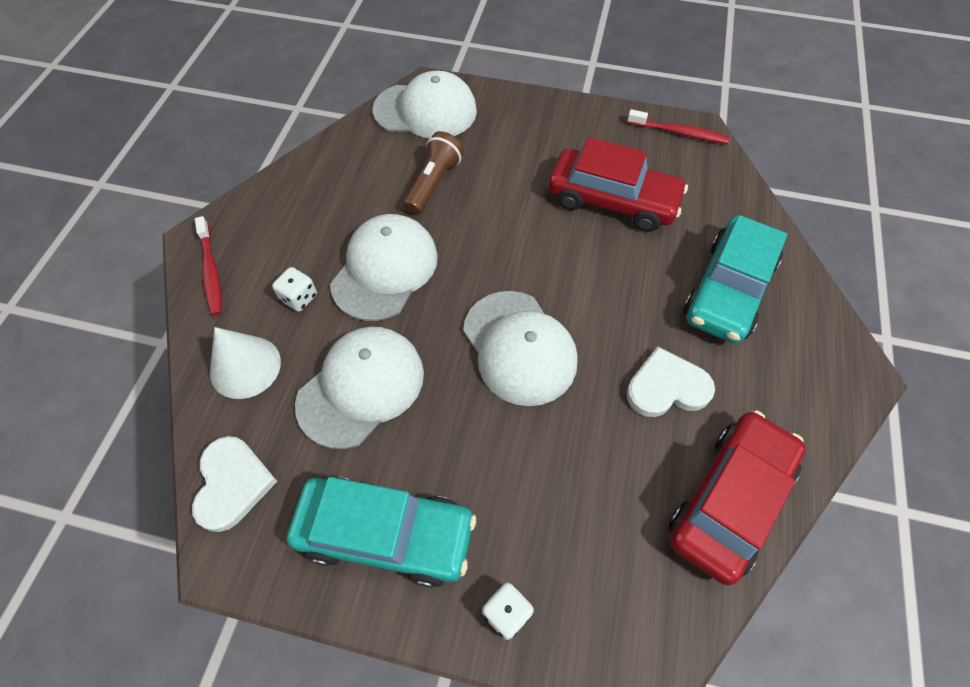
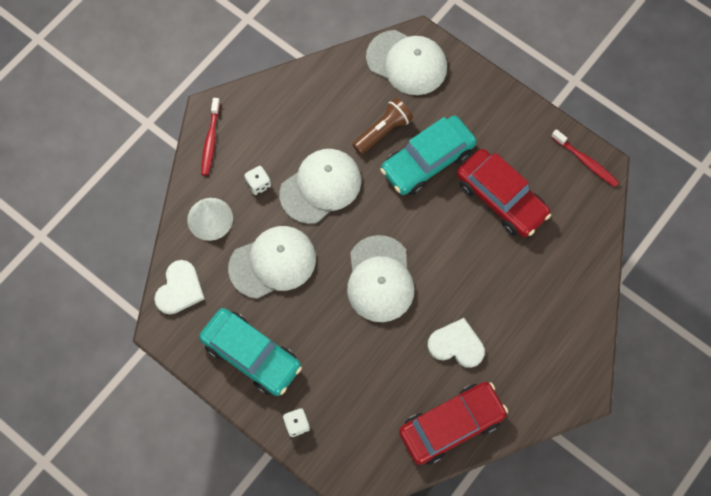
camera: 25 degrees right, 10 degrees up
turquoise car [683,215,787,343] -> turquoise car moved to [380,116,477,195]

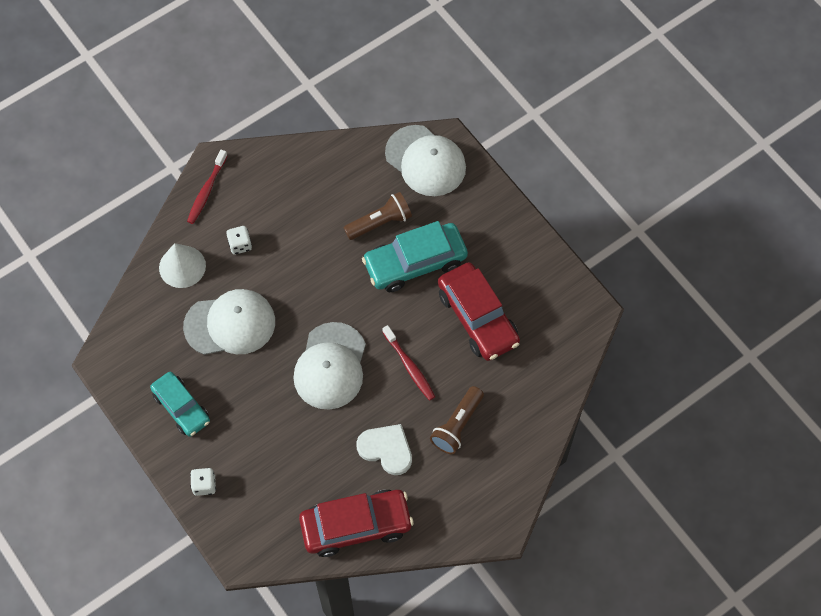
camera: 15 degrees right, 5 degrees down
white heart [154,260,205,314] -> none
turquoise car [199,308,302,396] -> turquoise car [150,372,210,437], size x0.66
white cap [280,149,361,224] -> none
red toothbrush [551,129,619,187] -> red toothbrush moved to [383,325,435,401]
none -> brown flashlight [430,386,484,454]

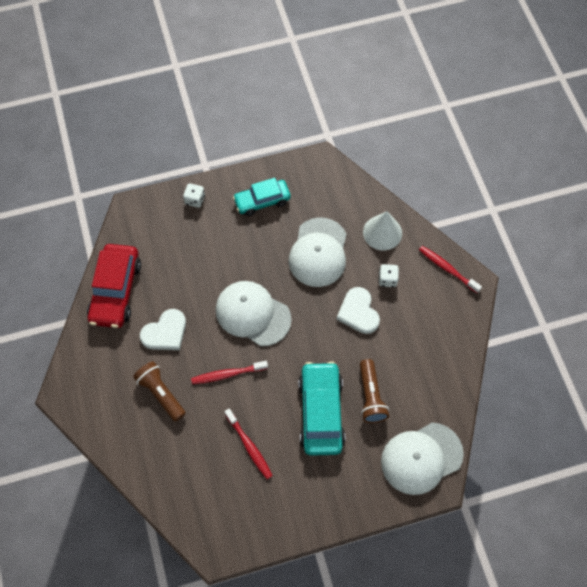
camera: 110 degrees right, 0 degrees up
red car [438,262,520,361] -> red toothbrush [225,409,273,479]
none -> white heart [336,287,380,334]

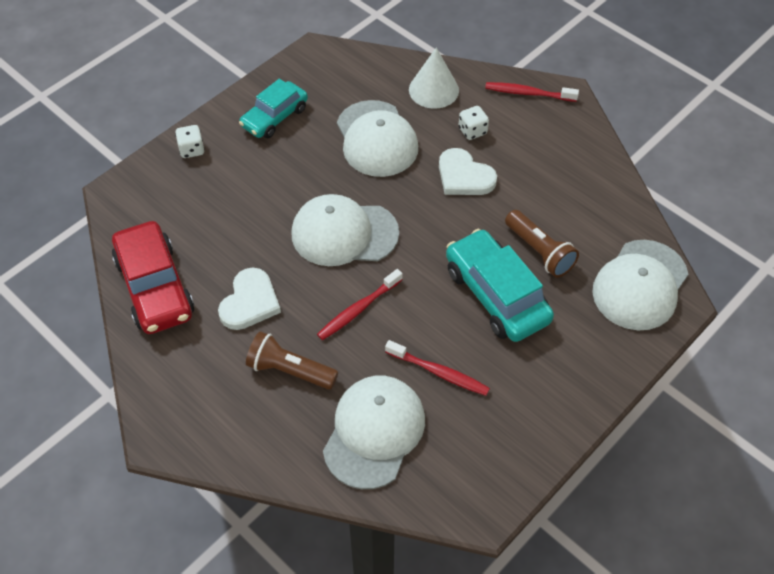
camera: 30 degrees left, 10 degrees down
none -> white cap [323,376,425,489]

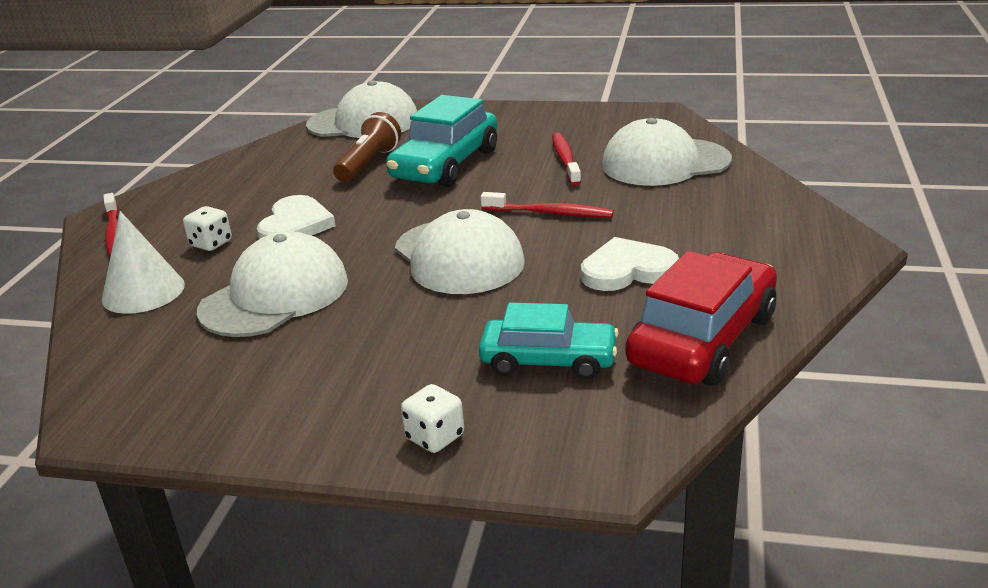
camera: 120 degrees left, 25 degrees down
turquoise car [239,79,308,138] -> turquoise car moved to [479,302,619,379]
brown flashlight [246,331,338,390] -> none

